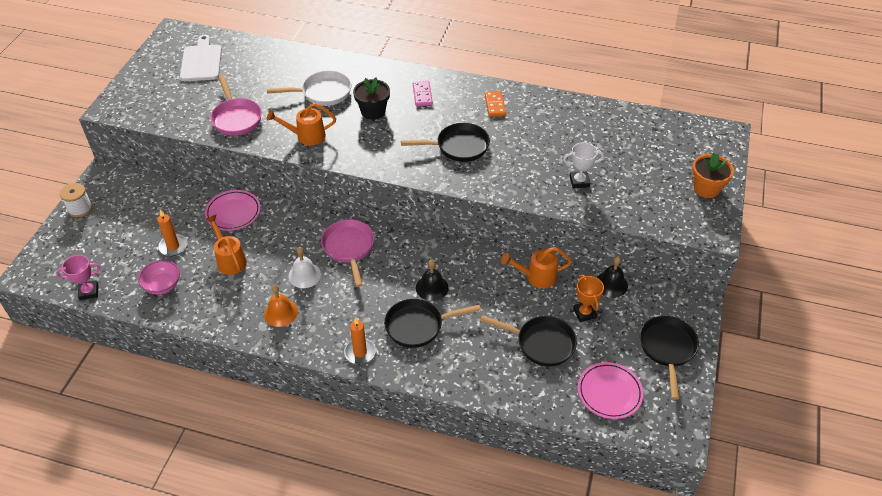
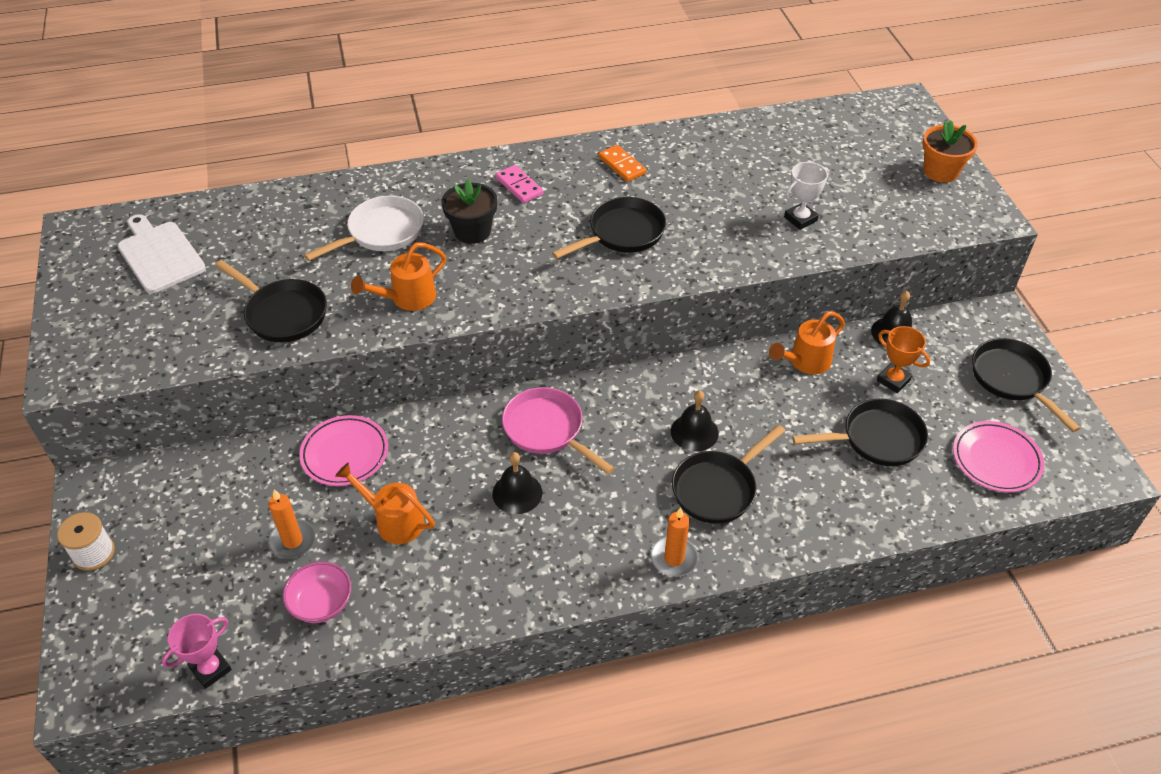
camera: 30 degrees left, 0 degrees up
pink pan [210,75,262,135] -> black pan [215,260,327,342]
orange bell [264,285,298,327] -> none
white bell [289,247,321,288] -> black bell [492,452,542,514]

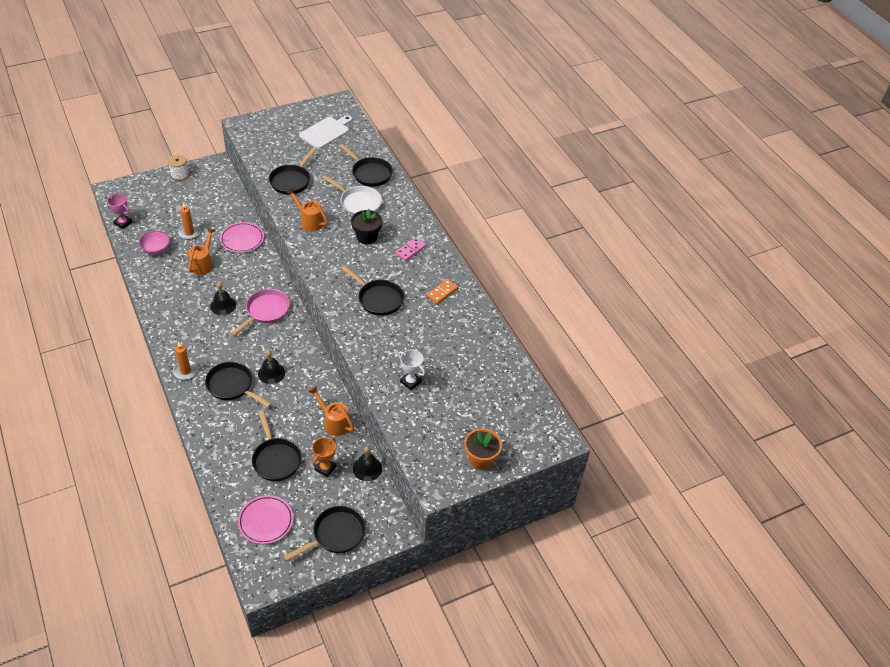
camera: 75 degrees right, 0 degrees up
none -> black pan [339,144,393,187]

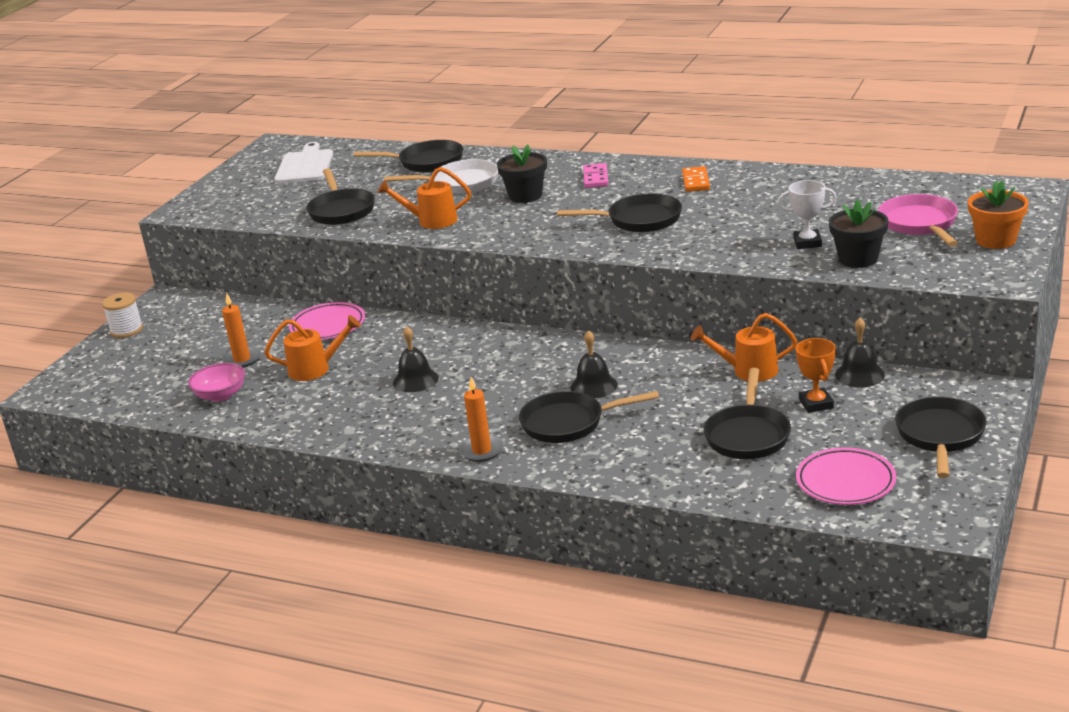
camera: 35 degrees left, 20 degrees down
pink trophy [107,193,133,229] -> none
orange watering can [188,228,215,275] -> orange watering can turned 105 degrees clockwise [264,315,361,381]
pink pan [230,289,290,336] -> pink pan moved to [878,194,958,247]
black pan [252,410,302,481] -> black pan turned 75 degrees clockwise [703,368,791,459]
none -> black flower pot [829,199,889,268]

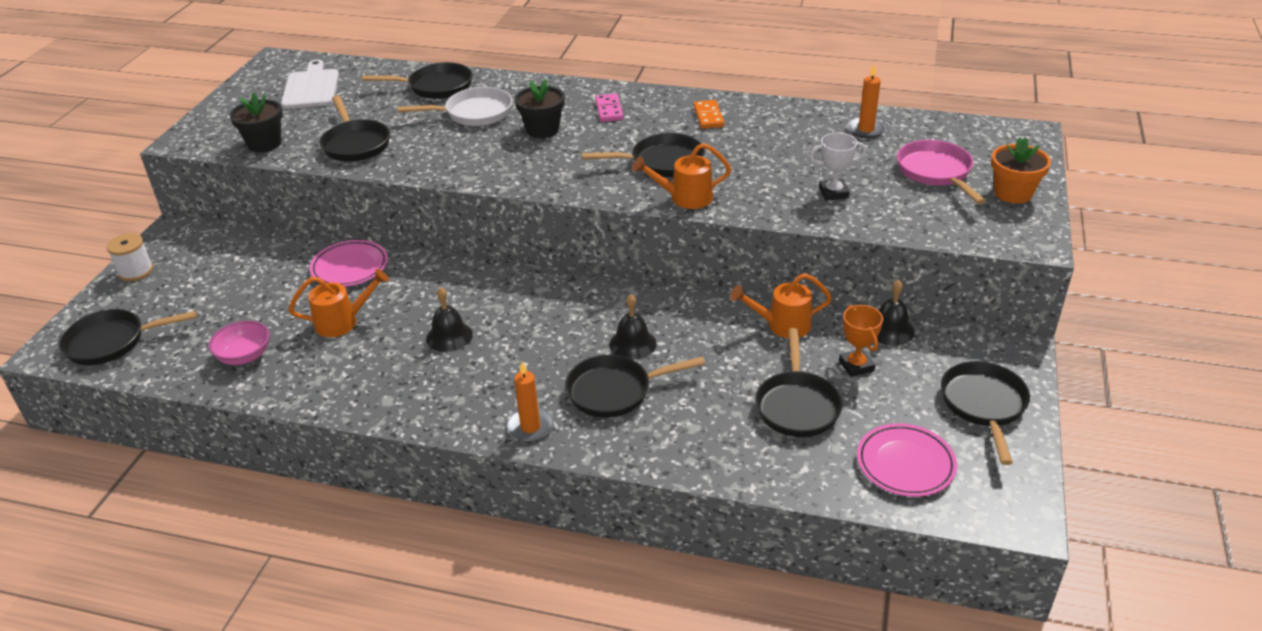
camera: 10 degrees left, 10 degrees up
orange candle [222,293,261,368] -> orange candle moved to [848,64,886,138]
orange watering can [377,167,471,229] -> orange watering can moved to [632,143,731,209]
black flower pot [829,199,889,268] -> black flower pot moved to [230,92,283,152]
none -> black pan [58,309,197,365]

